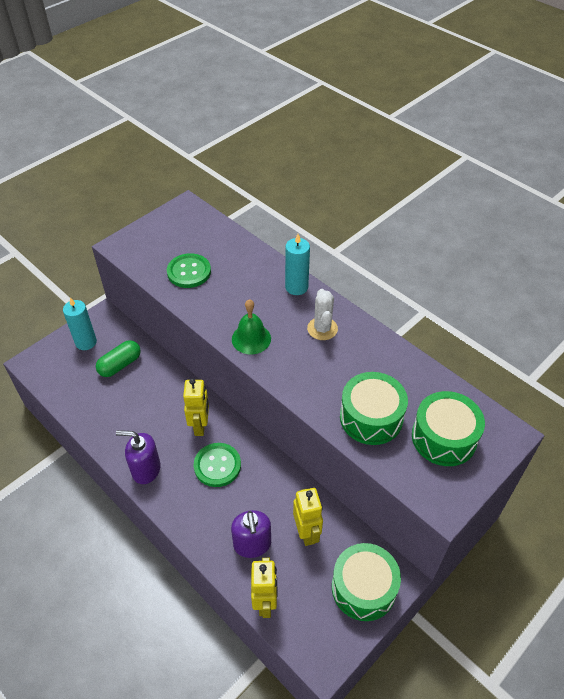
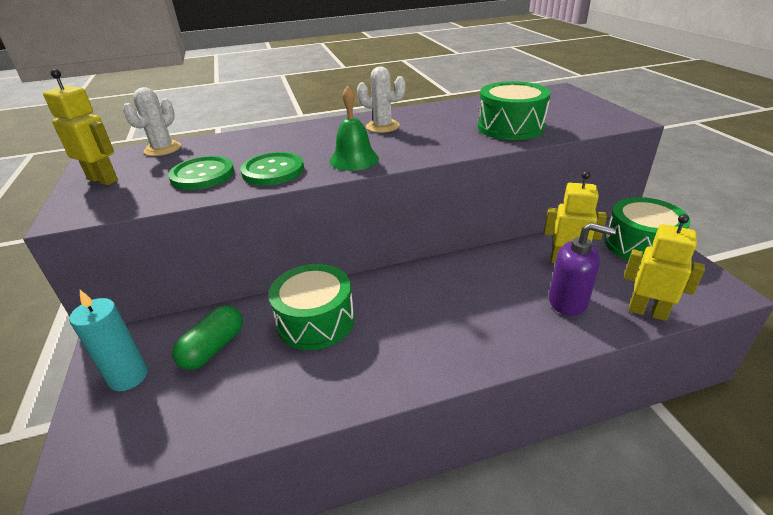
camera: 60 degrees left, 15 degrees down
green capsule [96,340,141,377] -> green capsule turned 45 degrees clockwise [172,305,243,370]
purple soap dispenser [116,430,161,484] -> none
yellow robot [183,378,209,436] -> yellow robot moved to [43,69,118,185]
green button [194,443,241,487] -> green button moved to [241,152,304,186]
turquoise candle [285,234,310,295] -> none
green drum [412,391,485,466] -> green drum moved to [268,264,354,350]
none -> white cactus [123,87,181,156]

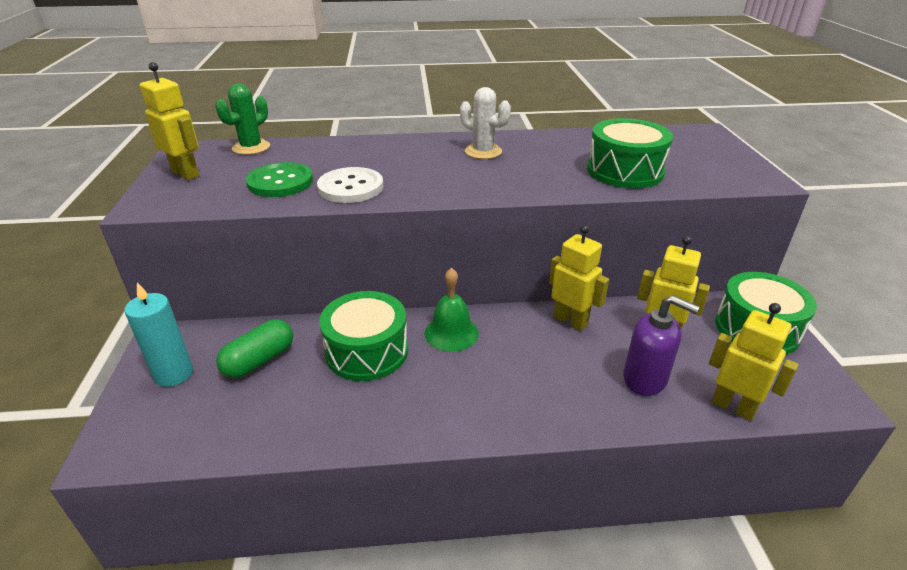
camera: 10 degrees right, 0 degrees up
white cactus [123,87,181,156] -> green cactus [215,84,270,155]
green button [241,152,304,186] -> white button [317,167,383,203]
green bell [329,86,379,171] -> green bell moved to [425,268,479,352]
none -> yellow robot [549,225,609,331]

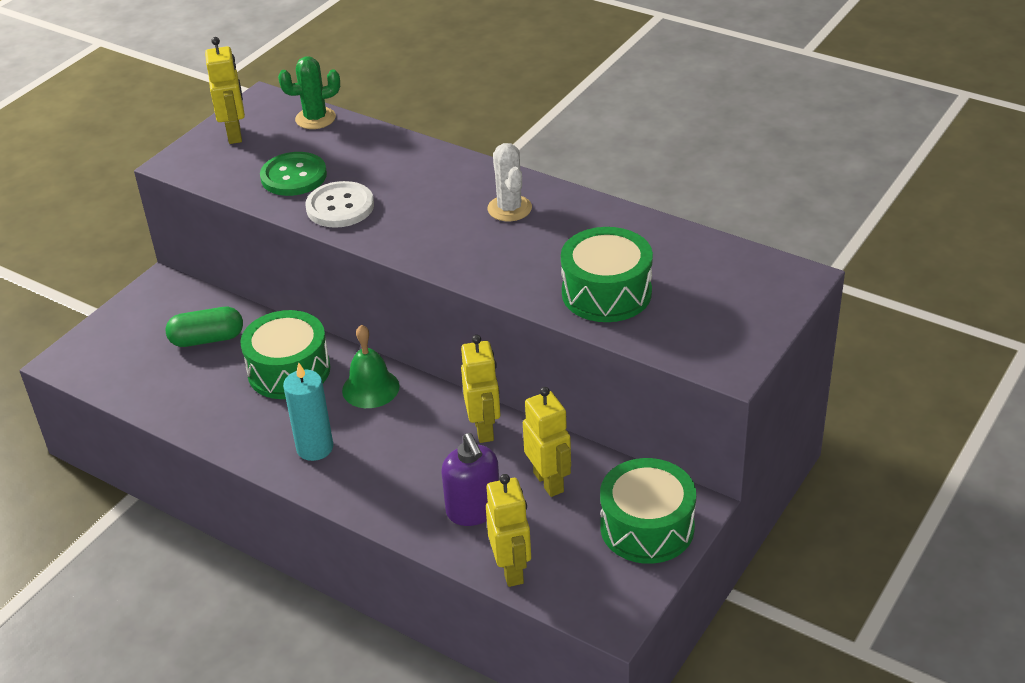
camera: 40 degrees right, 5 degrees up
turquoise candle [125,282,193,387] -> turquoise candle moved to [283,362,333,461]

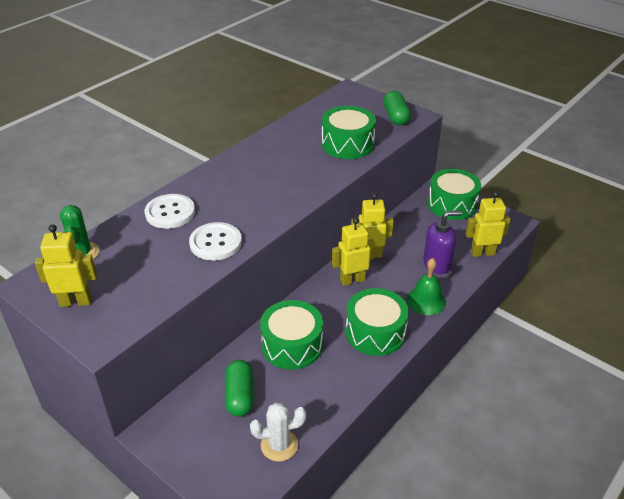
camera: 85 degrees left, 0 degrees up
green button [260,152,327,196] -> none
turquoise candle [283,362,333,461] -> green drum [346,288,409,356]
green bell [342,325,400,408] -> green bell moved to [406,258,446,315]
white cactus [487,143,532,221] -> white cactus moved to [250,402,306,462]
yellow robot [523,387,571,497] -> yellow robot moved to [332,218,375,286]
none -> white button [145,194,195,229]
none -> green capsule [383,91,411,125]

